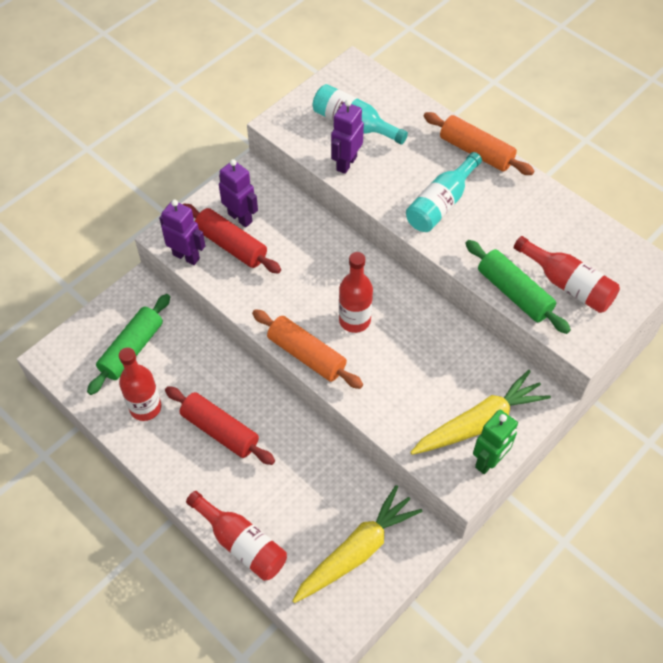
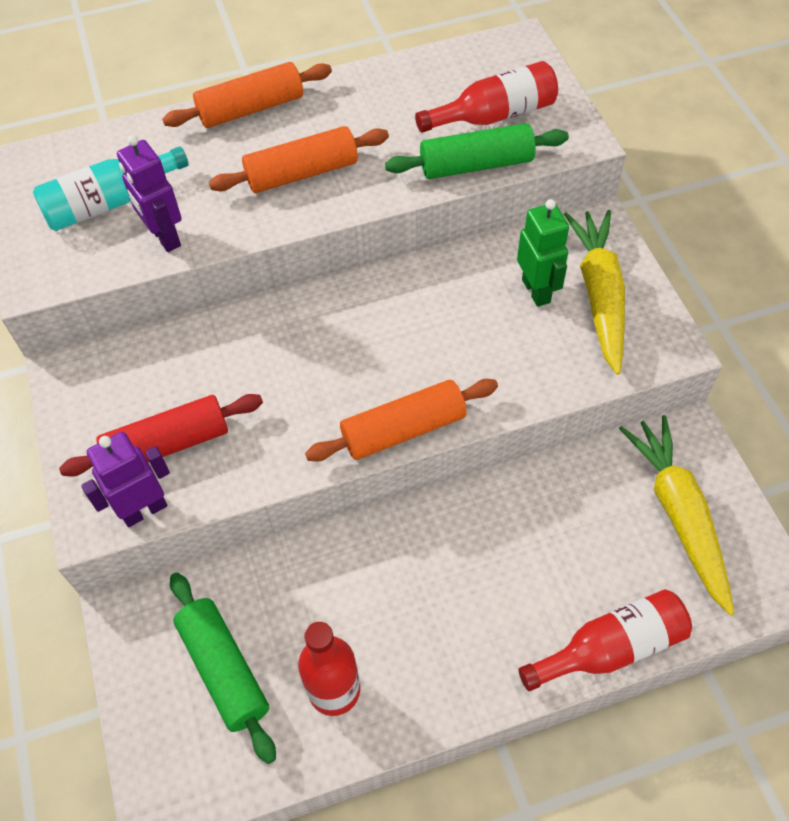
camera: 60 degrees left, 0 degrees up
red rolling pin [165,386,275,465] -> none
purple robot [219,159,258,227] -> none
red bottle [339,252,373,333] -> none
turquoise bottle [406,152,482,232] -> orange rolling pin [209,126,389,193]
green robot [473,410,518,474] -> green robot moved to [517,199,569,307]

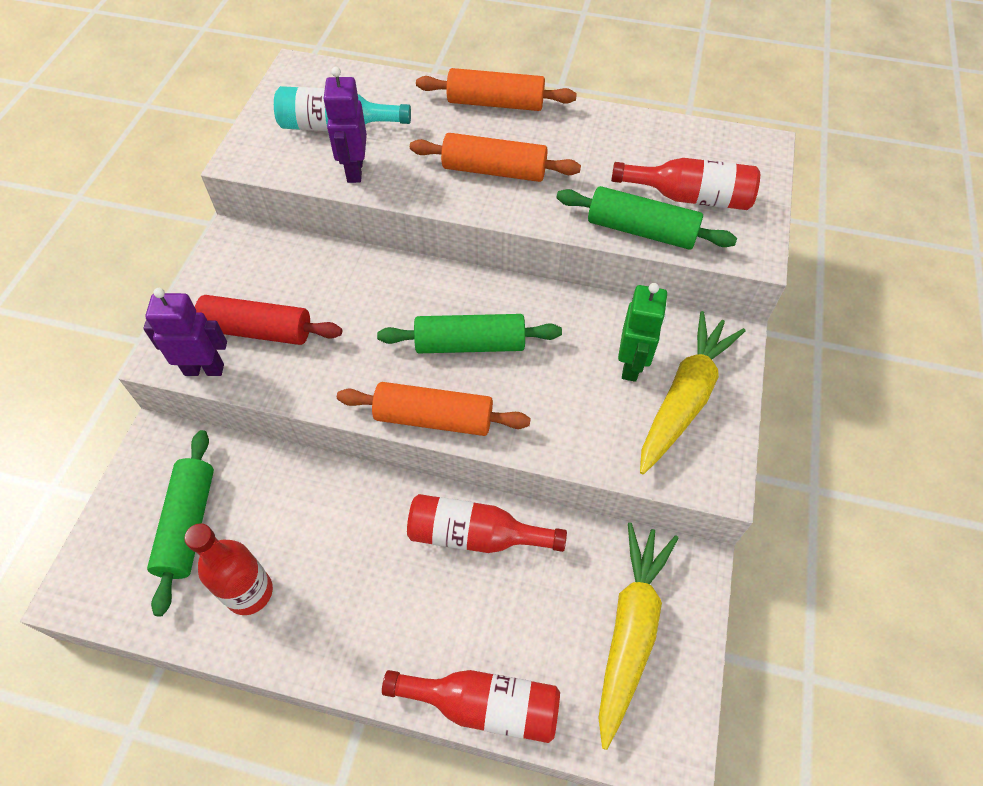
camera: 30 degrees right, 0 degrees up
none -> green rolling pin [377,314,562,353]
none -> red bottle [407,494,567,553]

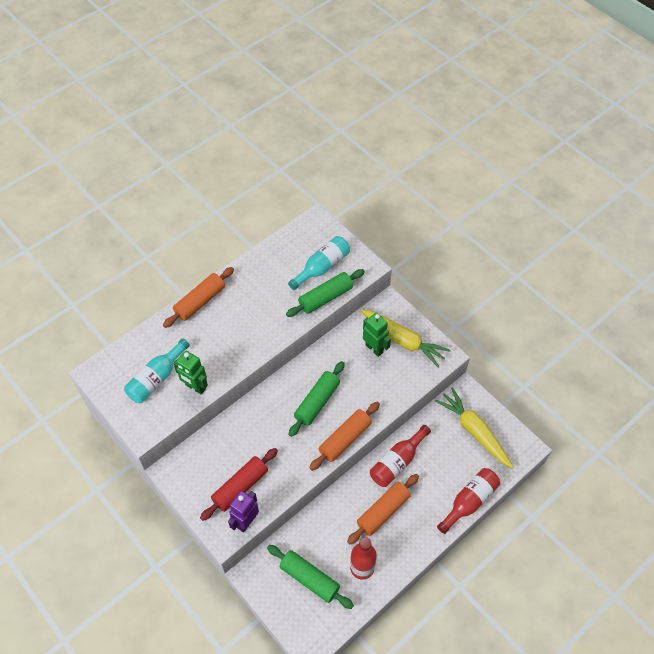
camera: 55 degrees left, 0 degrees up
purple robot [323,67,367,183] -> green robot [174,351,208,394]
orange rolling pin [410,133,581,182] -> orange rolling pin moved to [347,474,419,544]
red bottle [611,158,760,210] -> turquoise bottle [288,236,350,290]
yellow carrot [640,311,745,475] -> yellow carrot turned 150 degrees clockwise [361,309,451,368]

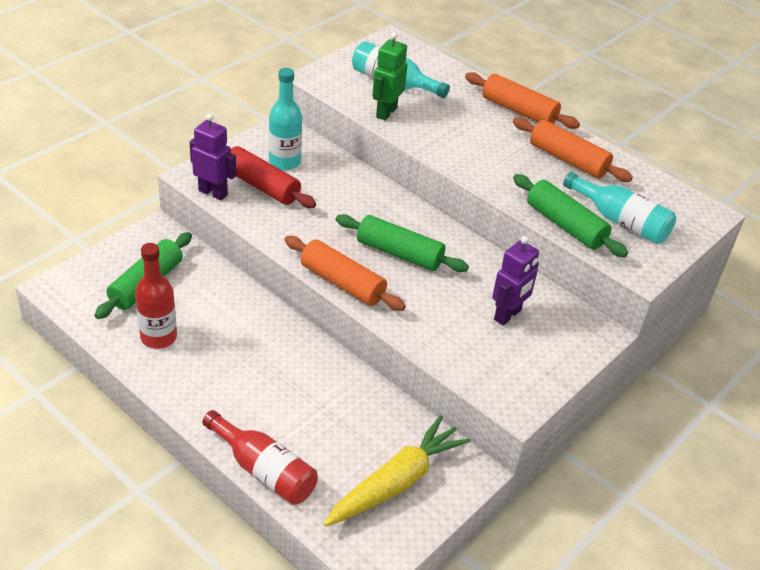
camera: 80 degrees right, 15 degrees down
orange rolling pin [347,474,419,544] -> orange rolling pin moved to [513,117,633,182]
yellow carrot [361,309,451,368] -> none
green robot [363,313,391,357] -> purple robot [492,236,539,326]
red bottle [370,425,431,487] -> none
none -> turquoise bottle [269,68,302,170]

